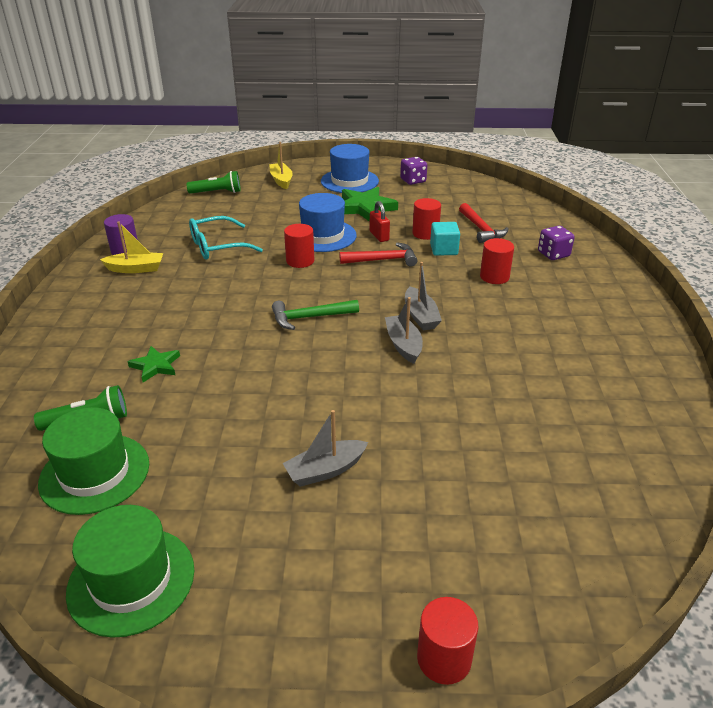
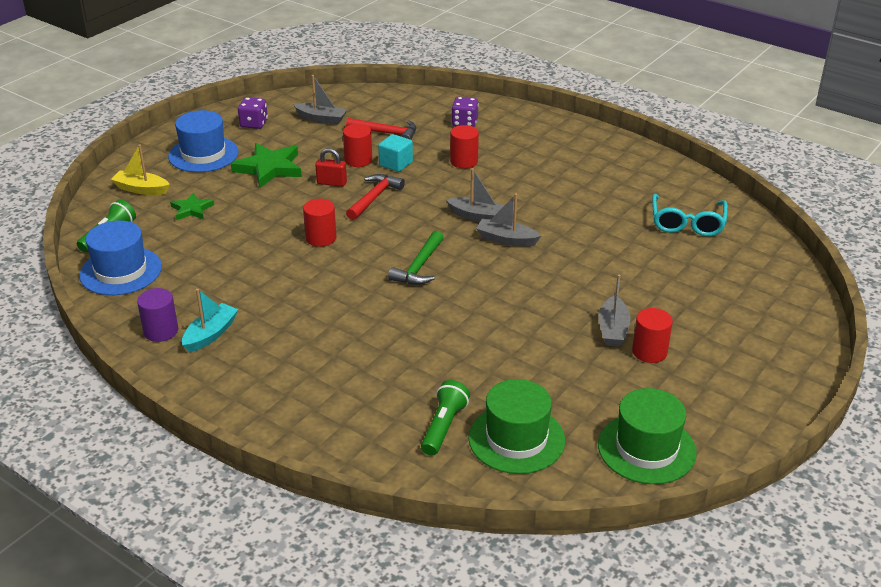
camera: 55 degrees left, 0 degrees up
yellow boat [100,221,163,273] -> turquoise boat [182,289,239,353]
green star [128,346,180,382] -> green star moved to [170,193,214,220]
turquoise glasses [189,216,263,260] -> turquoise glasses moved to [652,194,728,236]
blue hat [299,193,357,252] -> blue hat moved to [79,220,162,295]
red cylinder [417,597,478,685] -> red cylinder moved to [632,308,673,363]
none -> grey boat [294,75,347,125]

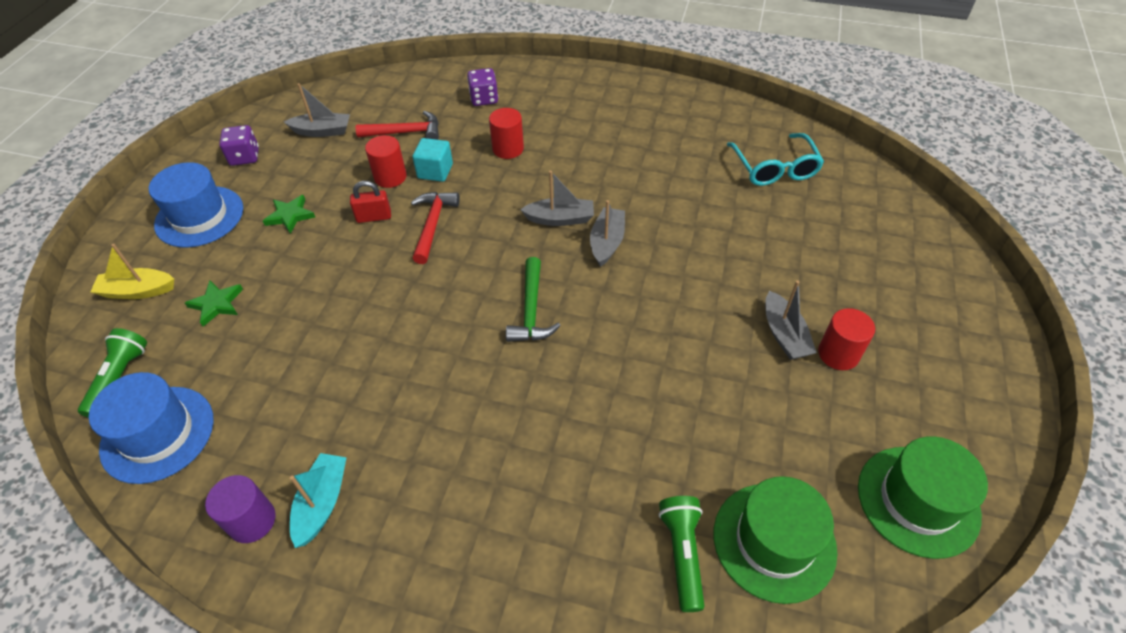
camera: 20 degrees left, 15 degrees up
green star [231,143,302,188] -> green star [263,195,315,234], size x0.57
red cylinder [303,199,337,247] -> none
grey boat [476,193,541,247] -> grey boat turned 105 degrees clockwise [590,200,625,267]

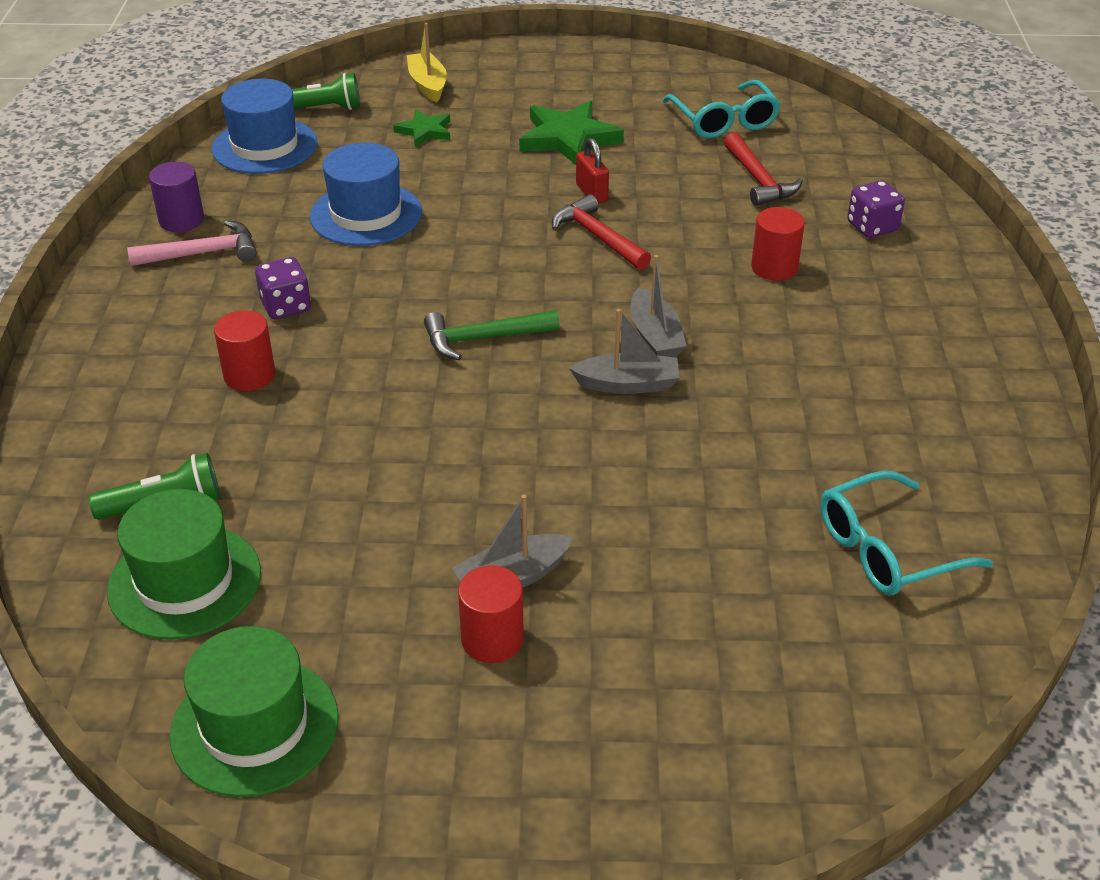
camera: 75 degrees right, 10 degrees down
blue hat [149,162,243,247] -> blue hat moved to [310,143,422,246]
purple dice [219,125,259,166] -> purple dice moved to [255,257,311,319]
green star [263,195,315,234] -> green star [519,101,624,165], size x1.75
grey boat [284,83,350,137] -> turquoise glasses [662,80,781,138]
turquoise boat [290,453,347,548] -> pink hammer [127,220,256,266]
red cylinder [365,135,407,188] -> red cylinder moved to [214,310,275,391]
red hammer [411,192,460,264] -> red hammer turned 120 degrees counterclockwise [552,194,651,270]
turquoise cube [412,138,453,182] -> none

